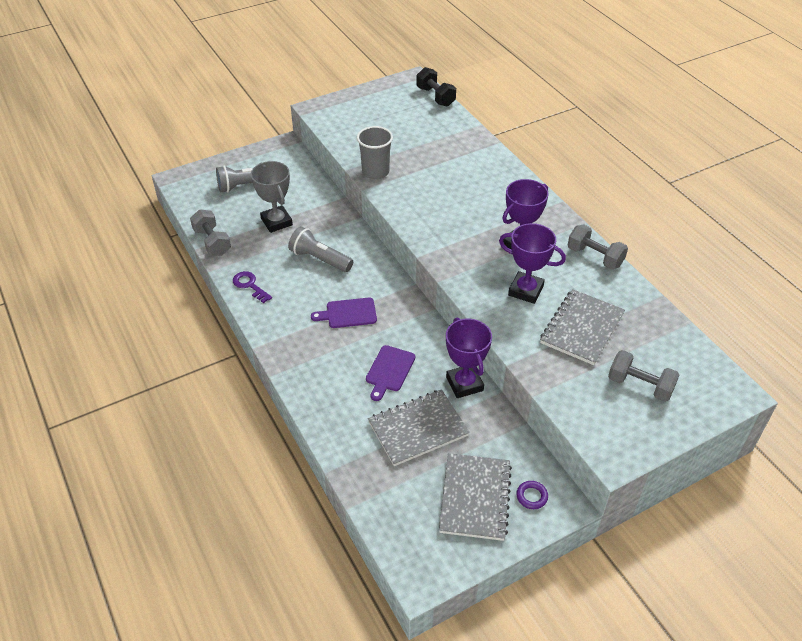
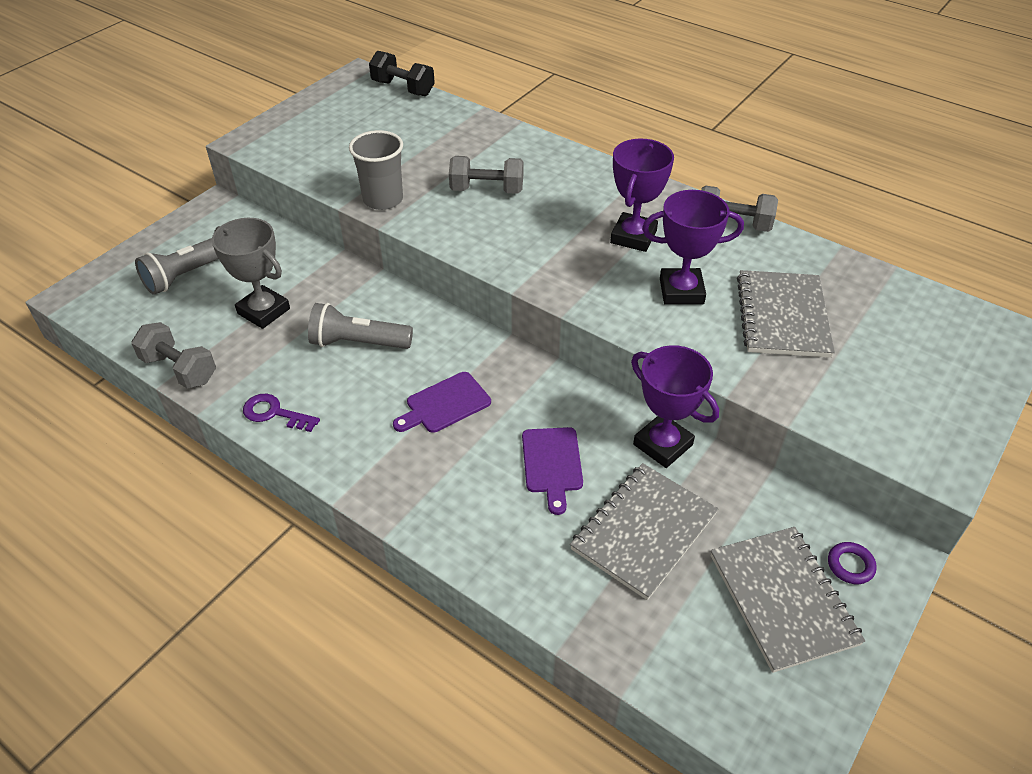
camera: 25 degrees left, 0 degrees up
grey dumbbell [608,350,679,402] -> grey dumbbell moved to [449,156,523,194]

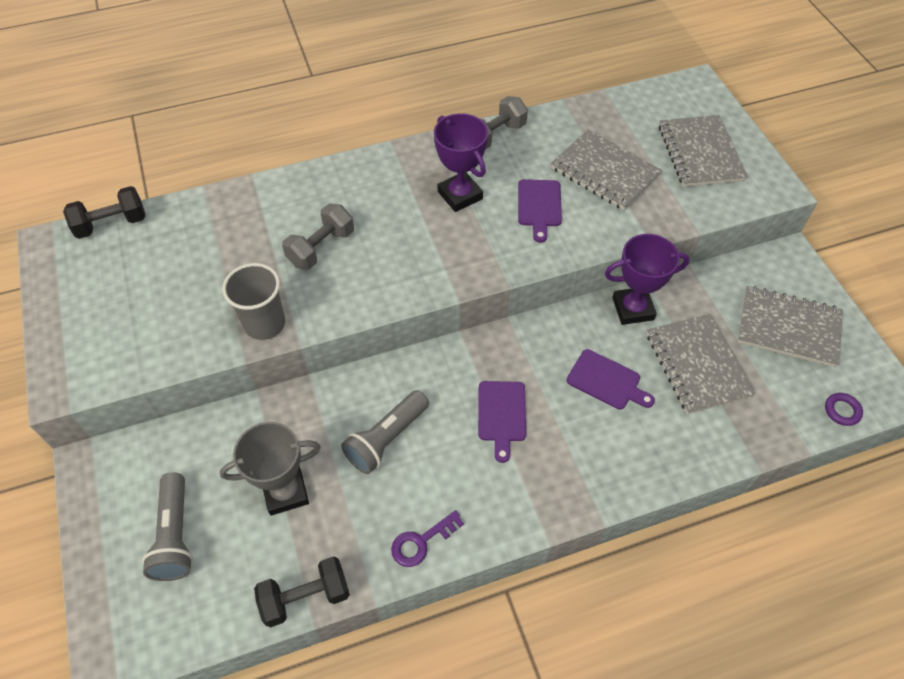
camera: 55 degrees left, 10 degrees up
grey dumbbell [131,322,216,389] -> black dumbbell [254,556,350,627]
purple trophy [642,190,744,305] -> purple cutting board [518,179,562,243]
purple ring [828,542,877,584] -> purple ring moved to [825,393,863,426]
none -> grey notebook [659,115,748,187]

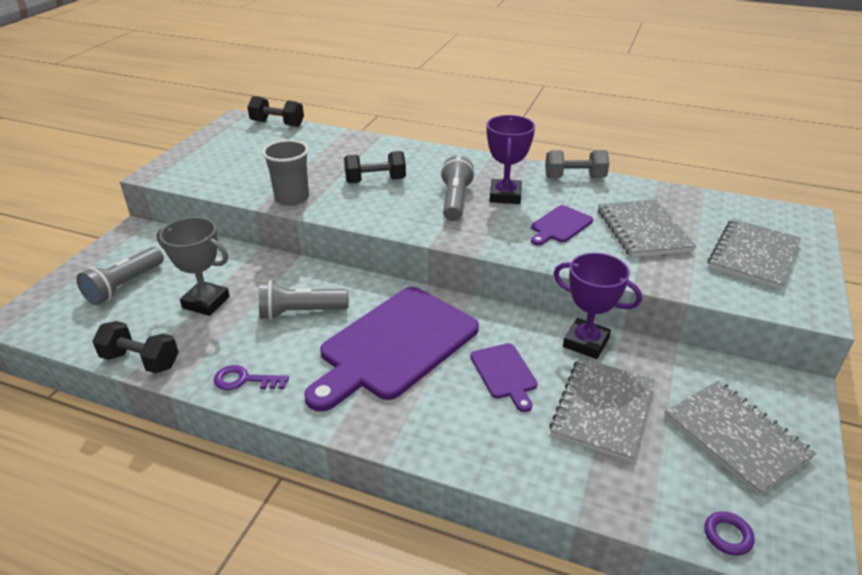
camera: 40 degrees right, 20 degrees down
grey dumbbell [282,204,354,270] -> black dumbbell [344,151,406,184]
purple cutting board [478,381,526,463] -> purple cutting board [304,287,479,412], size x2.20
none -> grey flashlight [441,156,475,221]

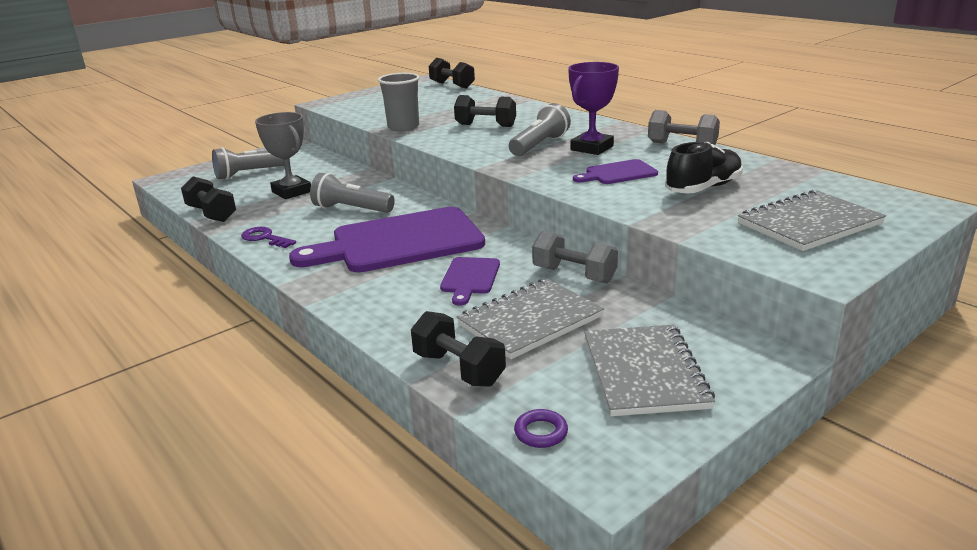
camera: 30 degrees right, 10 degrees down
purple trophy [553,253,642,359] -> grey dumbbell [532,230,618,283]
grey notebook [598,199,696,258] -> black shoe [665,142,743,193]
none -> black dumbbell [411,311,506,387]

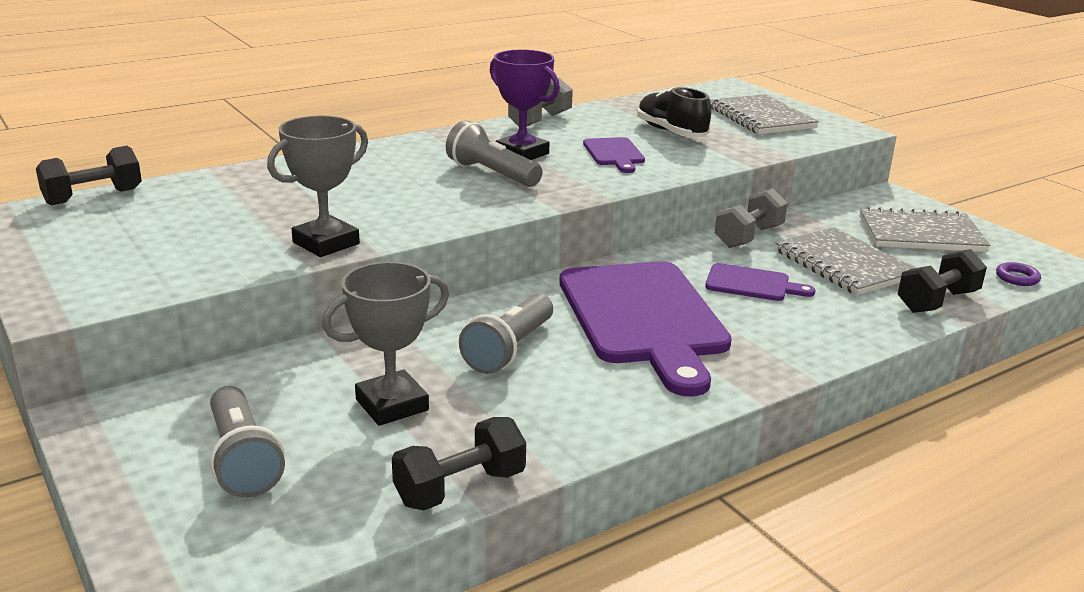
camera: 85 degrees left, 0 degrees up
purple key [241,227,296,248] -> none
grey cup [378,73,420,131] -> grey trophy [267,116,368,257]
black dumbbell [454,95,516,127] -> none

